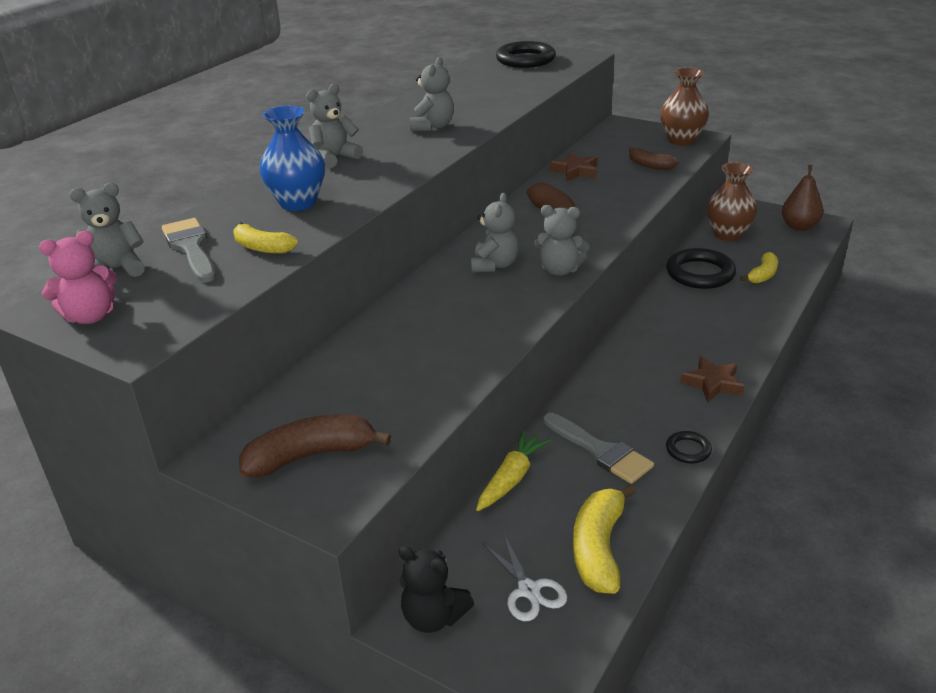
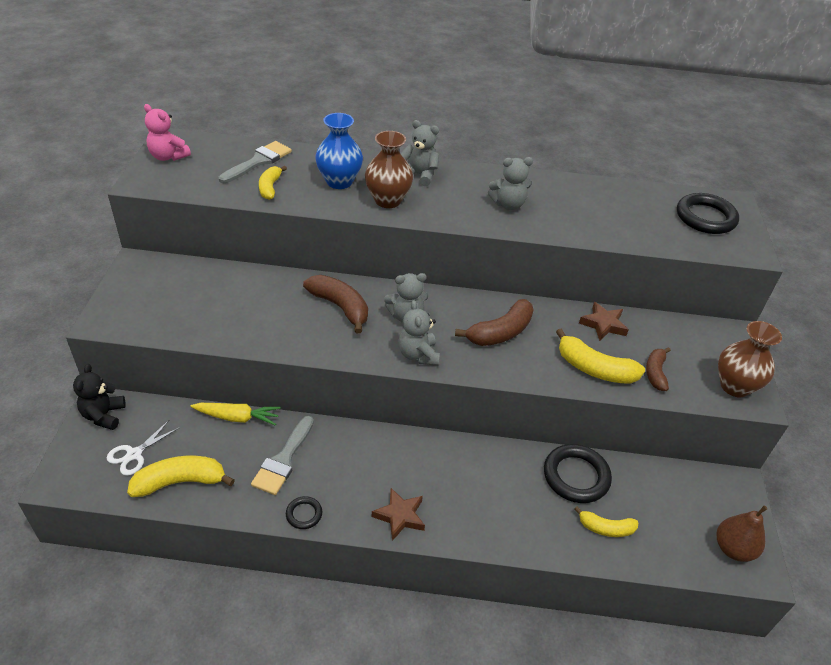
camera: 60 degrees right, 10 degrees up
grey teddy bear [70,183,145,277] -> none
brown banana [239,414,392,477] -> brown banana moved to [303,275,368,334]
brown vase [707,162,758,241] -> brown vase moved to [365,131,413,208]
none -> yellow banana [556,328,645,384]

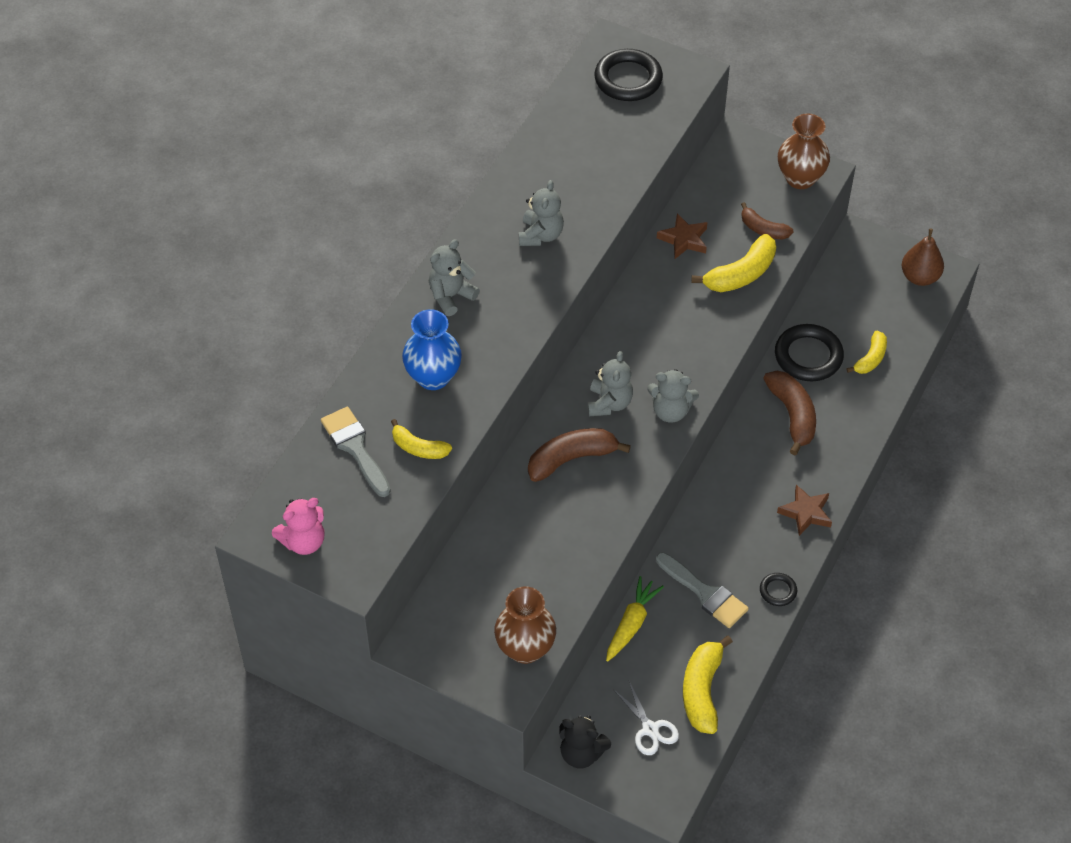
camera: 65 degrees left, 10 degrees up
brown vase [365,131,413,208] -> brown vase moved to [494,587,556,664]
brown banana [455,299,534,346] -> brown banana moved to [763,371,816,455]

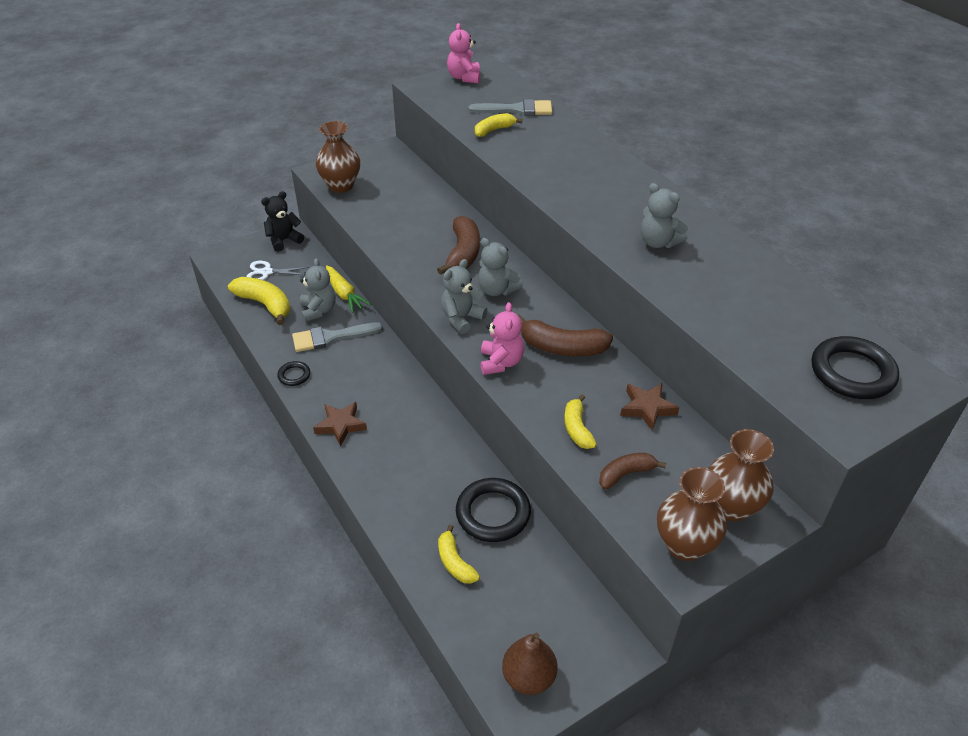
camera: 120 degrees right, 10 degrees down
blue vase [402,309,462,390] -> none
grey teddy bear [429,239,479,316] -> grey teddy bear moved to [300,258,336,322]
yellow banana [691,234,776,292] -> yellow banana [564,395,597,449], size x0.63
brown banana [763,371,816,455] -> brown banana moved to [518,314,613,356]
none -> pink teddy bear [481,302,524,375]
none -> brown vase [708,429,774,521]

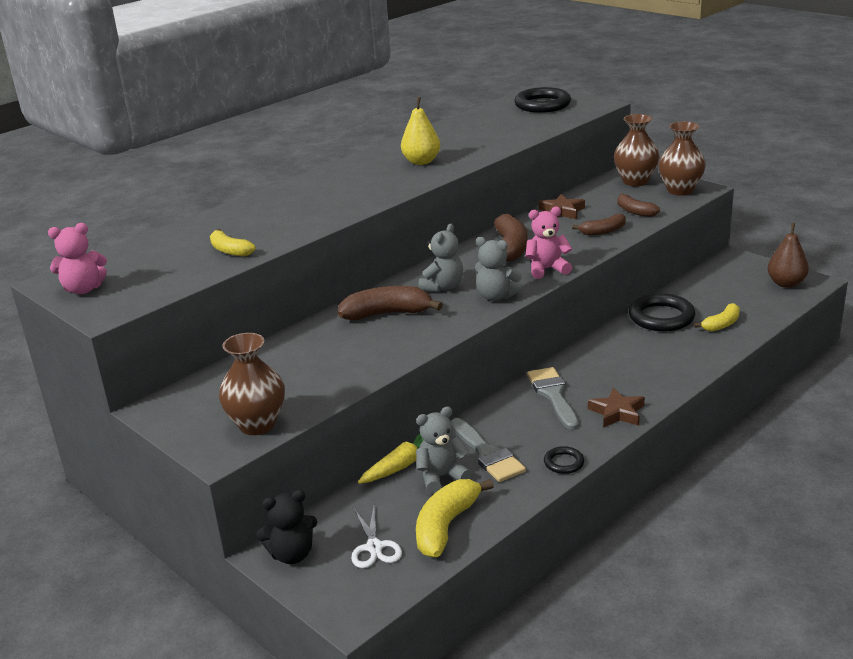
camera: 100 degrees left, 15 degrees down
black teddy bear [261,191,304,252] -> black teddy bear turned 60 degrees counterclockwise [256,490,317,564]
grey brush [468,99,552,116] -> grey brush moved to [527,367,579,430]
yellow banana [564,395,597,449] -> brown banana [572,214,626,235]
grey teddy bear [641,183,688,248] -> yellow pear [401,97,440,165]

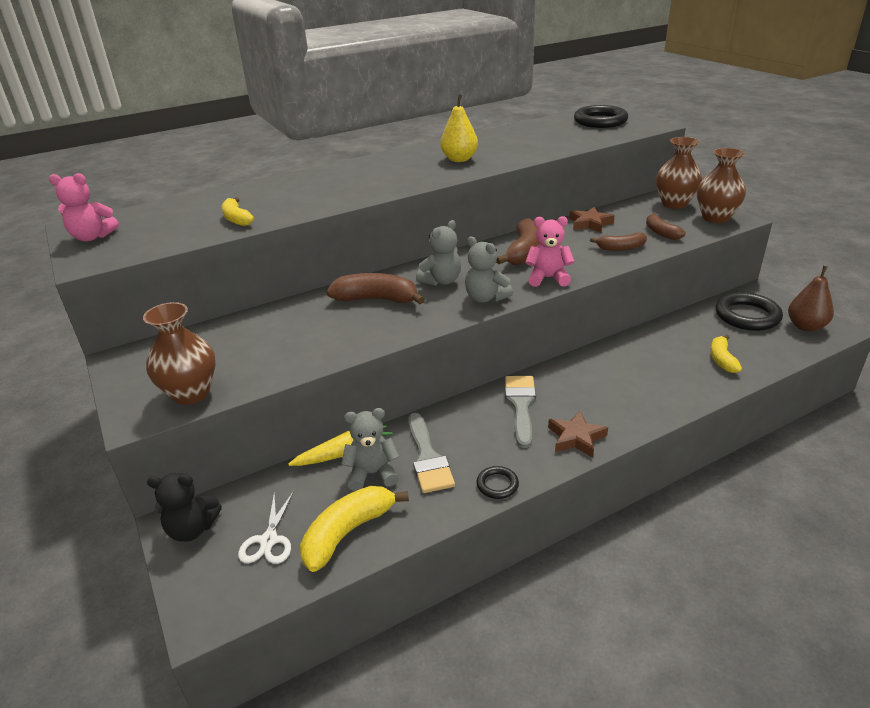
camera: 15 degrees right, 5 degrees up
black ring [629,293,695,332] -> black ring moved to [716,292,783,331]
yellow banana [694,303,740,332] -> yellow banana turned 120 degrees clockwise [710,335,742,373]

